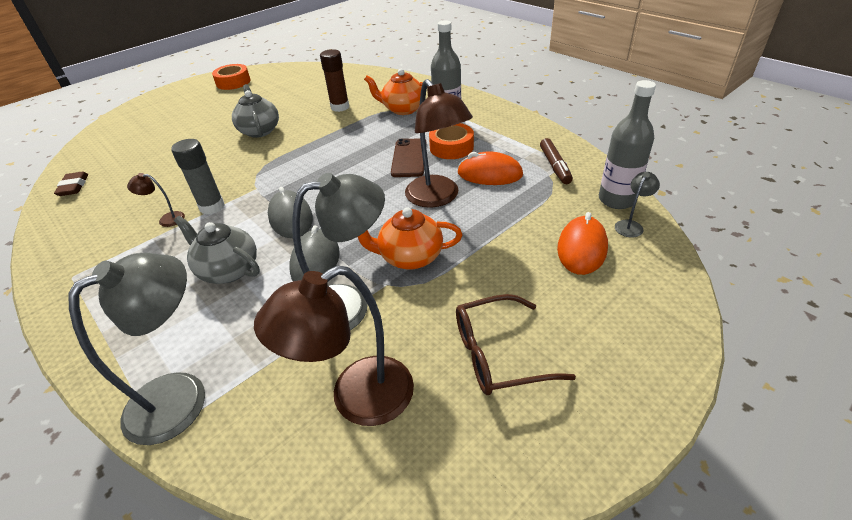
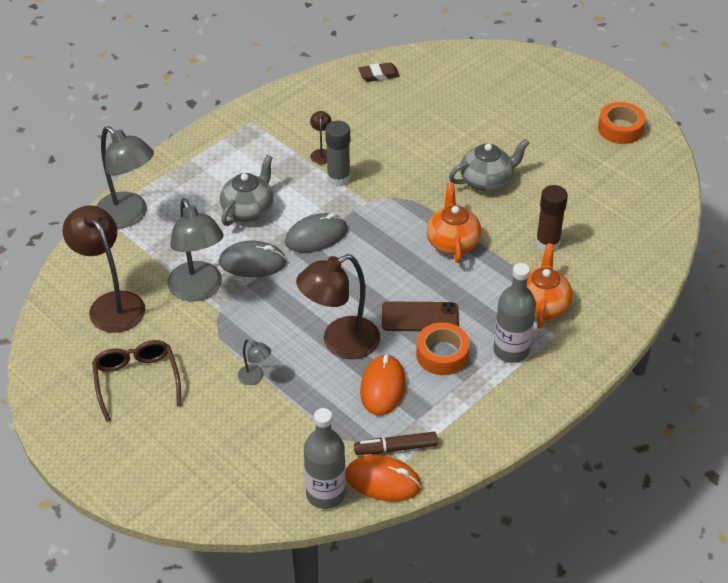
camera: 85 degrees right, 5 degrees up
orange teapot [358,207,462,269] -> orange teapot moved to [427,183,481,263]
orange mouse [557,212,608,275] -> orange mouse moved to [346,455,421,502]
grey lamp [615,172,660,238] -> grey lamp moved to [238,339,271,385]

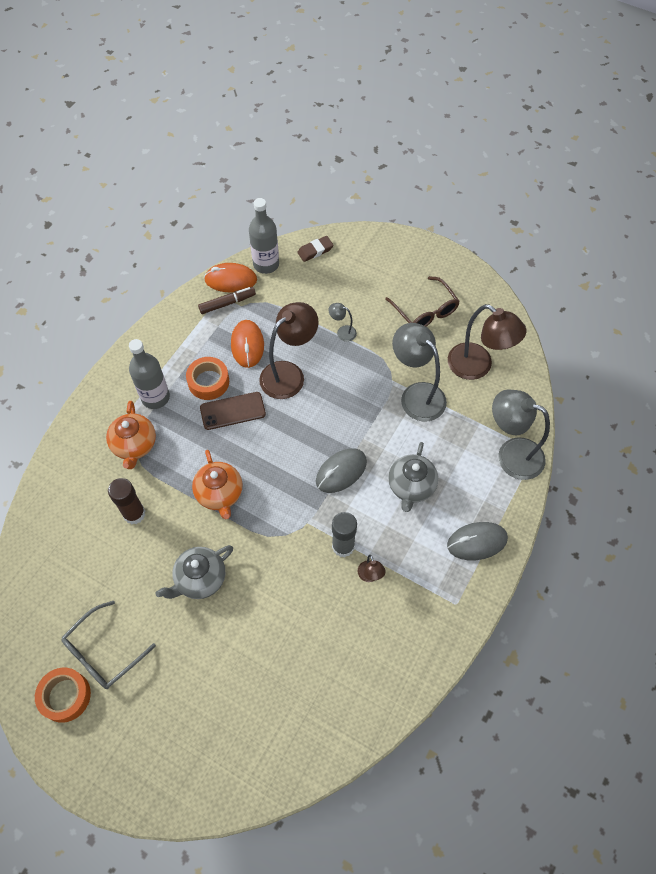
camera: 165 degrees right, 15 degrees up
grey mouse [219,241,287,277] -> grey mouse moved to [447,522,508,560]
brown eraser [358,62,400,82] -> brown eraser moved to [297,236,333,262]
none -> grey glasses [61,601,156,689]

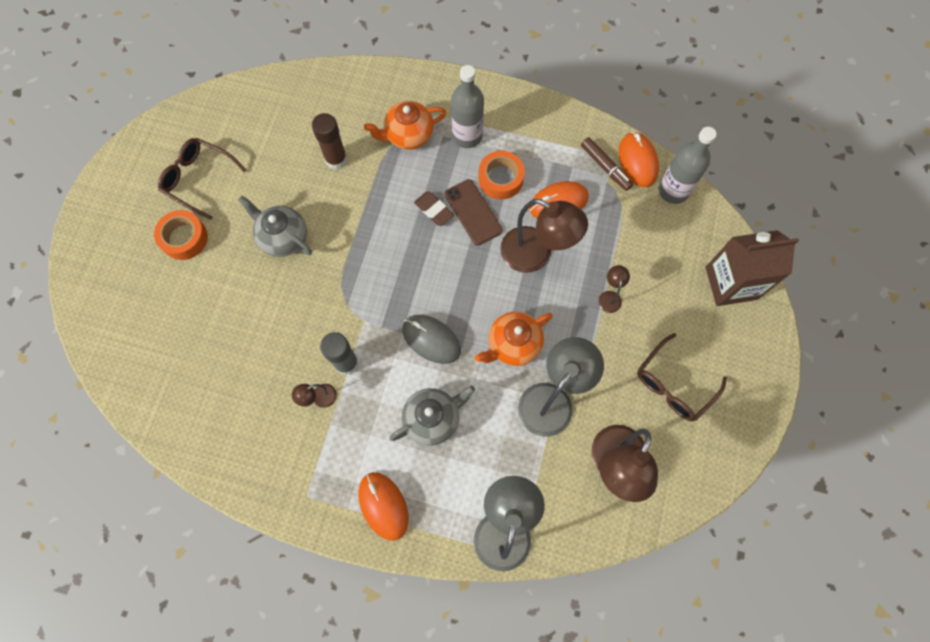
camera: 75 degrees right, 10 degrees up
orange tape [35,668,91,723] -> orange tape moved to [154,210,208,260]
grey glasses [61,601,156,689] -> brown glasses [158,138,247,220]
orange teapot [192,450,242,519] -> orange teapot moved to [475,312,553,366]
brown eraser [297,236,333,262] -> brown eraser moved to [414,191,454,226]
grey lamp [328,303,357,342] -> brown lamp [598,265,630,313]
grey teapot [388,442,438,512] -> grey teapot turned 150 degrees clockwise [390,386,475,446]
grey mouse [447,522,508,560] -> orange mouse [358,472,409,541]
none -> brown carton [706,230,799,306]

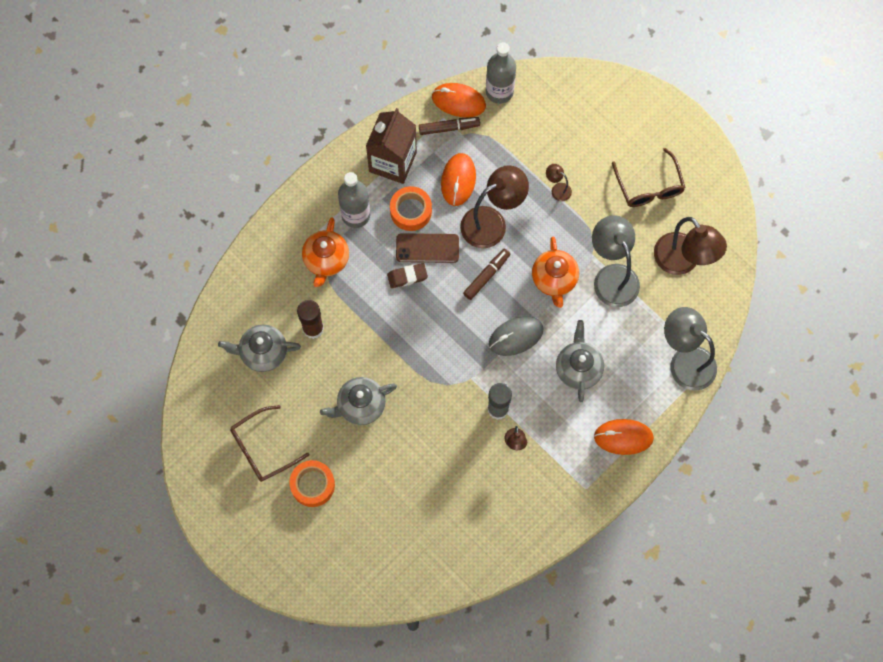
camera: 60 degrees left, 0 degrees up
brown carton [706,230,799,306] -> brown carton moved to [366,108,417,184]
none -> grey teapot [218,325,301,372]
none -> brown marker [463,249,511,300]

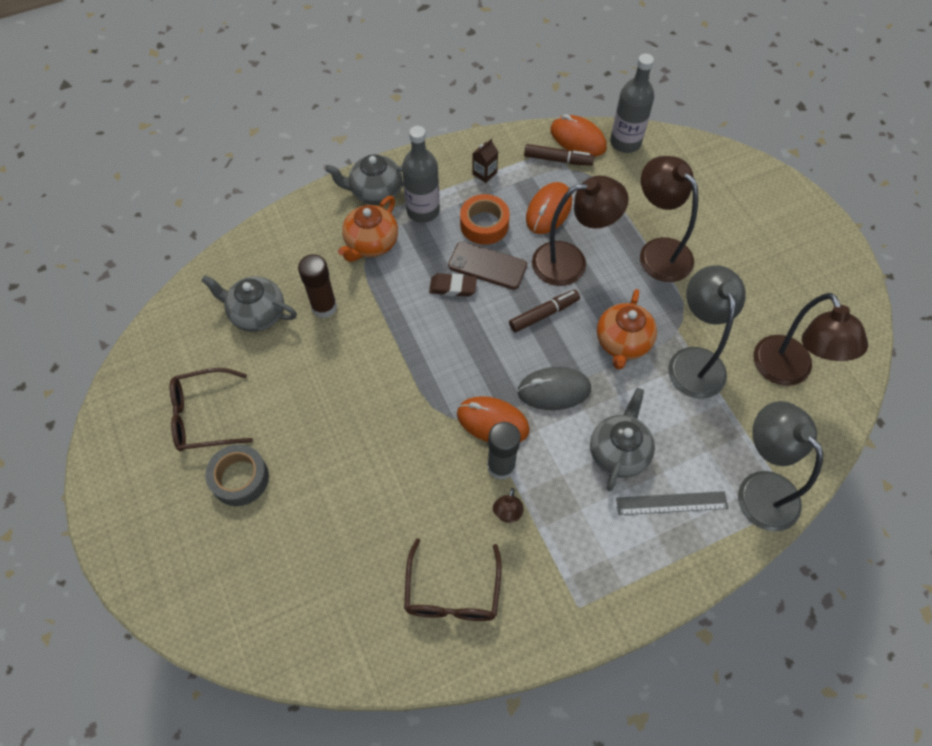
camera: 20 degrees right, 10 degrees down
orange tape [289,460,335,507] -> grey tape [205,444,269,506]
grey teapot [320,377,397,425] -> grey teapot moved to [325,154,404,205]
brown carton [366,108,417,184] -> brown carton [472,139,498,183], size x0.42
brown lamp [546,164,572,201] -> brown lamp [640,156,698,282], size x2.22
orange mouse [594,419,654,455] -> orange mouse moved to [457,396,530,442]
brown glasses [612,148,686,207] -> brown glasses moved to [404,538,502,621]
none -> grey ruler [616,491,728,515]

